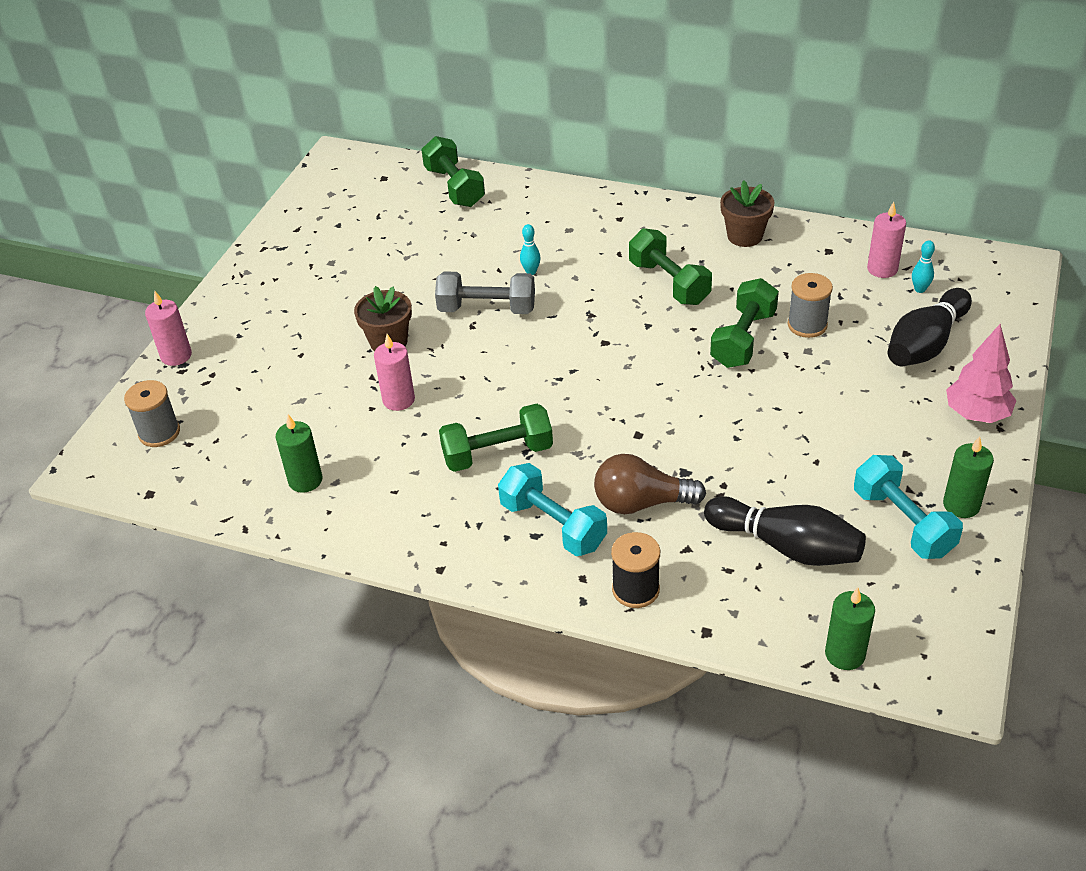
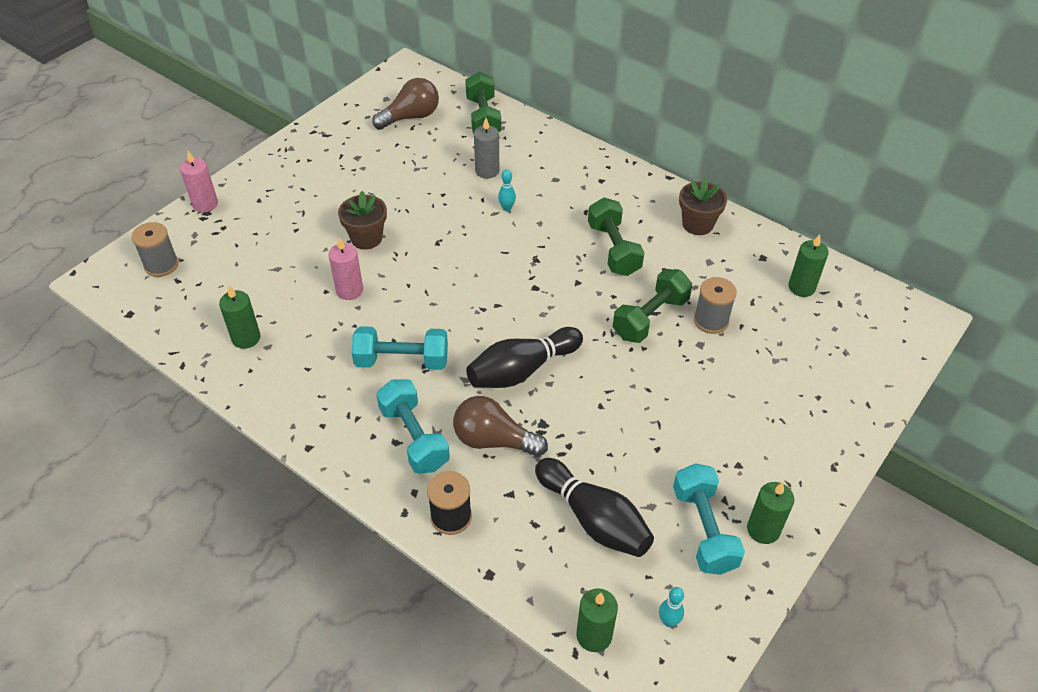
camera: 15 degrees right, 5 degrees up
grey dumbbell [435,271,535,314] -> none
green dumbbell [439,404,553,472] -> turquoise dumbbell [351,326,448,370]
pink candle [867,202,906,278] -> green candle [788,234,829,297]
black bowling pin [888,288,972,366] -> black bowling pin moved to [466,327,583,388]
turquoise bowling pin [912,240,935,293] -> turquoise bowling pin moved to [659,587,684,627]
pink tree [946,324,1017,423] -> none
none -> brown light bulb [372,78,439,129]
none -> grey candle [474,118,499,179]

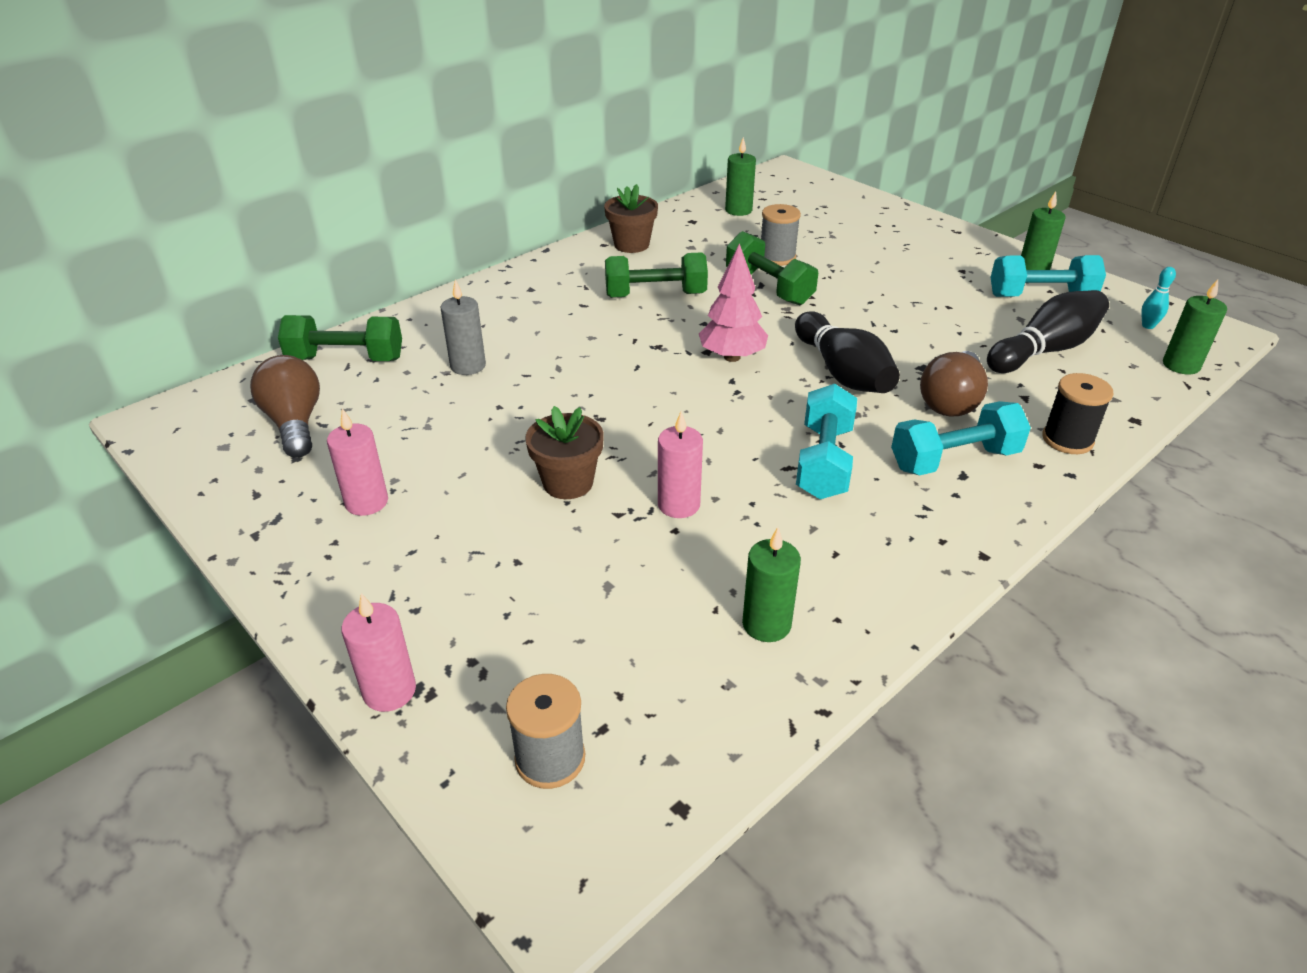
camera: 80 degrees left, 10 degrees down
turquoise bowling pin [498,169,516,211] -> none
none -> pink candle [327,408,388,516]
none -> pink tree [699,243,768,362]

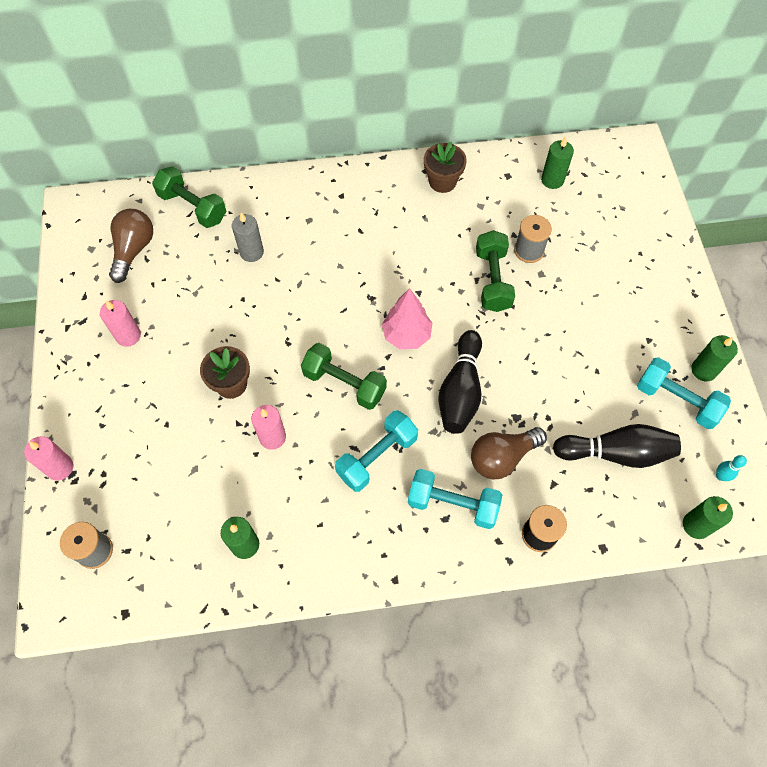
camera: 35 degrees right, 25 degrees up
green dumbbell [605,252,708,298] -> green dumbbell moved to [301,343,387,410]

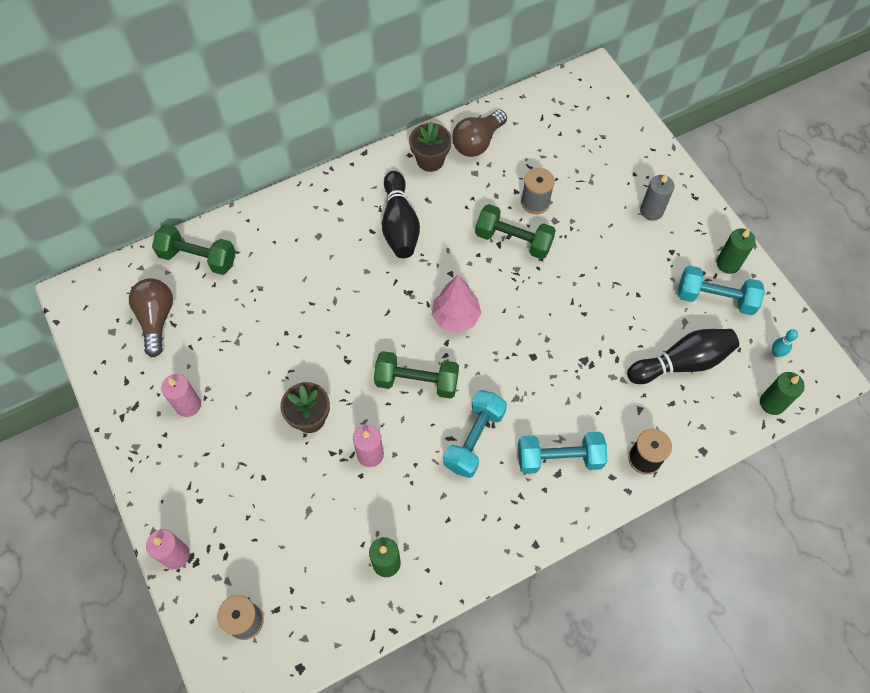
camera: 20 degrees left, 0 degrees up
grey candle [232,212,264,262] -> grey candle moved to [640,173,674,221]
black bowling pin [439,330,482,434] -> black bowling pin moved to [382,171,420,258]
brown light bulb [471,427,547,480] -> brown light bulb moved to [452,110,507,157]
green dumbbell [476,230,515,312] -> green dumbbell turned 45 degrees counterclockwise [475,204,556,259]
green candle [541,137,574,189] -> none

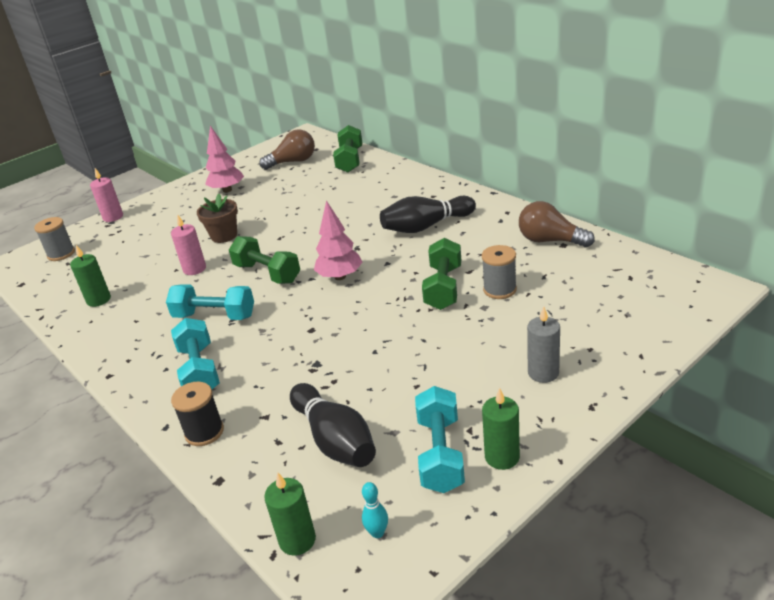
camera: 80 degrees right, 30 degrees down
pink candle [161,374,201,417] -> pink tree [205,126,244,193]
green dumbbell [374,351,459,399] -> green dumbbell turned 45 degrees counterclockwise [229,236,300,284]
brown flower pot [409,121,452,172] -> none

